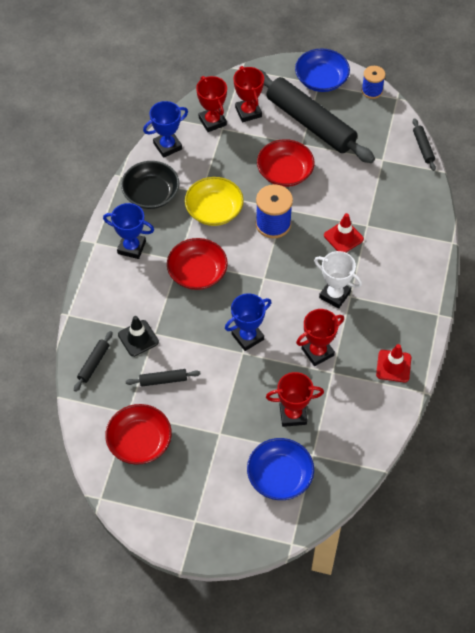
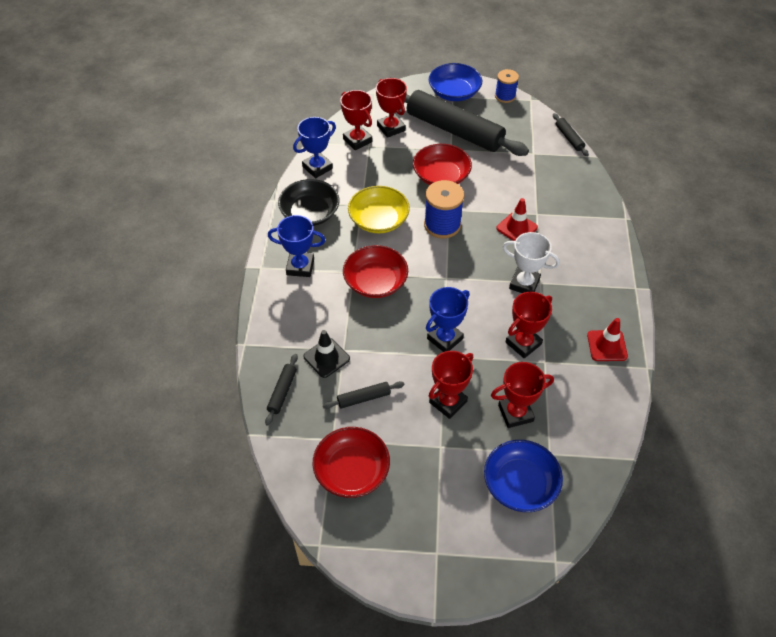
camera: 10 degrees left, 5 degrees down
none -> red trophy [429,351,473,419]

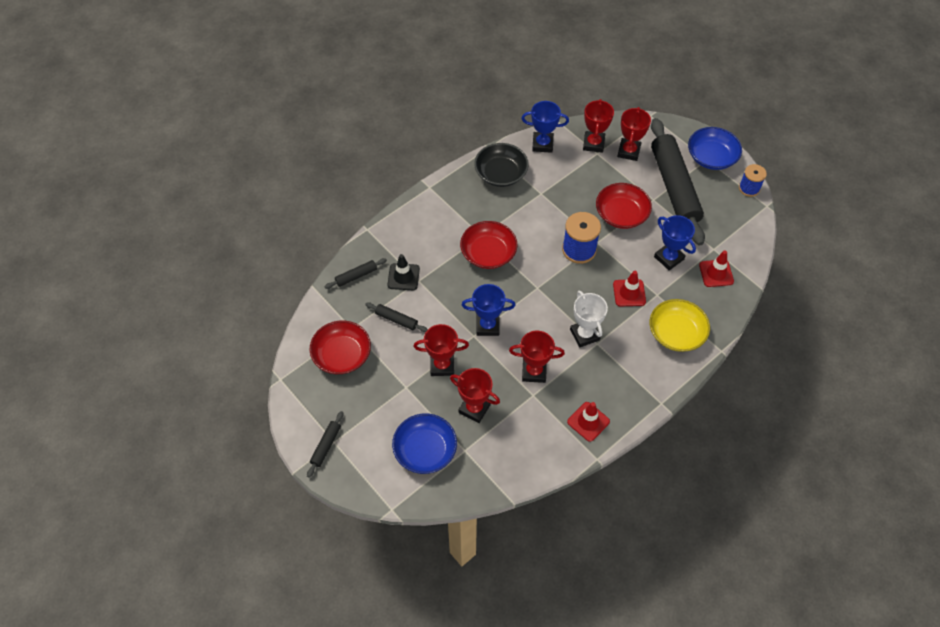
camera: 45 degrees right, 5 degrees up
blue trophy [268,215,325,277] -> blue trophy moved to [654,215,696,270]
yellow bowl [348,186,410,233] -> yellow bowl moved to [650,299,710,352]
black rolling pin [553,113,589,156] -> black rolling pin moved to [307,411,343,478]
none -> red traffic cone [699,251,734,287]

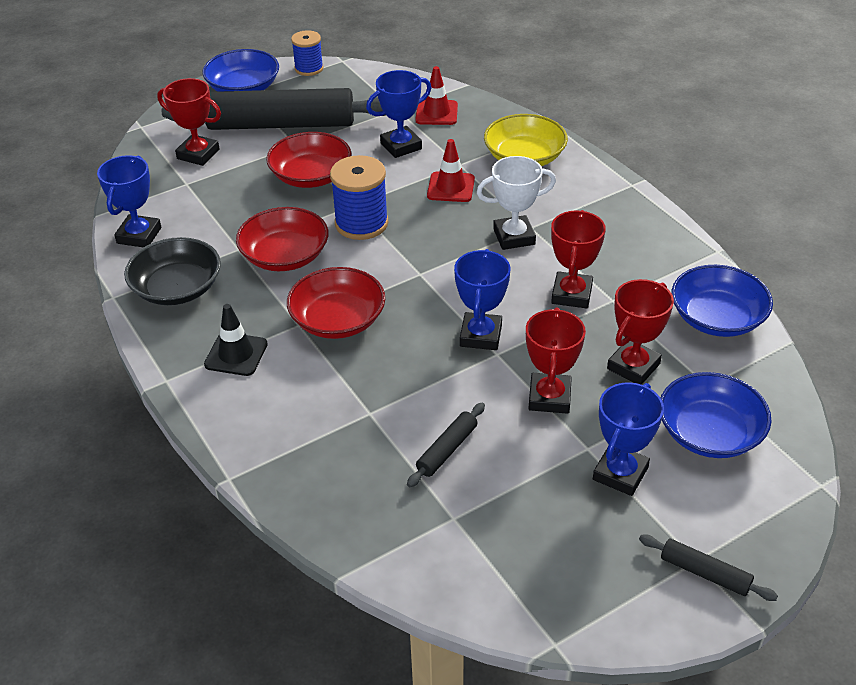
camera: 80 degrees left, 15 degrees down
red bowl [310,320,371,374] -> red bowl moved to [236,207,328,271]
black rolling pin [324,258,387,289] -> none
black traffic cone [387,254,420,290] -> black traffic cone moved to [204,304,268,376]
red traffic cone [567,402,610,442] -> none
red trophy [583,99,614,153] -> none
none -> blue trophy [593,382,664,496]
none -> blue bowl [672,265,773,337]

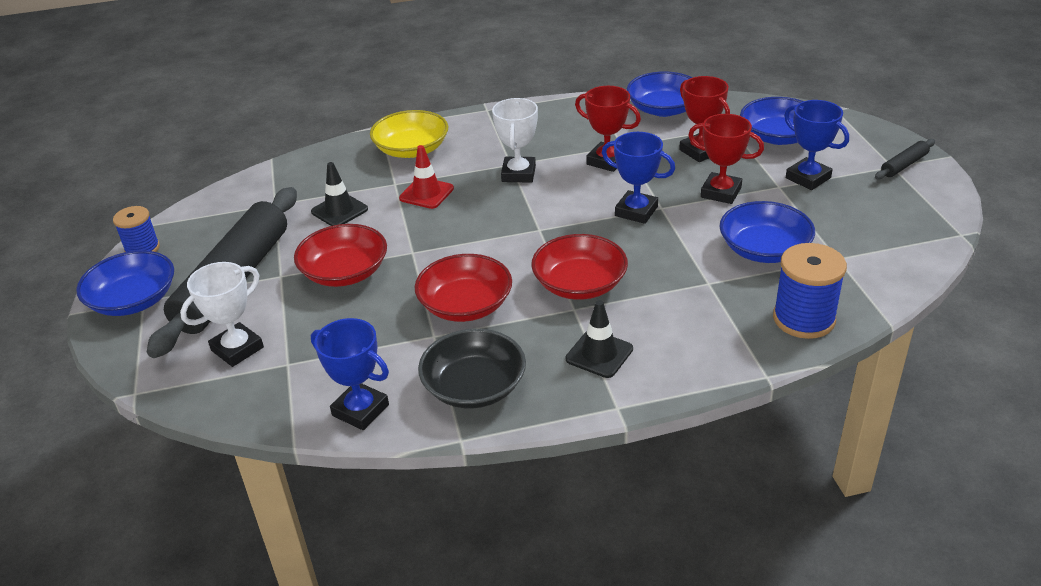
camera: 70 degrees left, 5 degrees down
red trophy [157,78,221,166] -> white trophy [180,262,264,367]
blue spool [330,155,388,240] -> blue spool moved to [773,243,847,339]
blue trophy [366,70,431,158] -> black traffic cone [311,162,368,226]
black rolling pin [407,402,485,487] -> blue bowl [719,201,815,263]
red traffic cone [415,66,458,125] -> none

